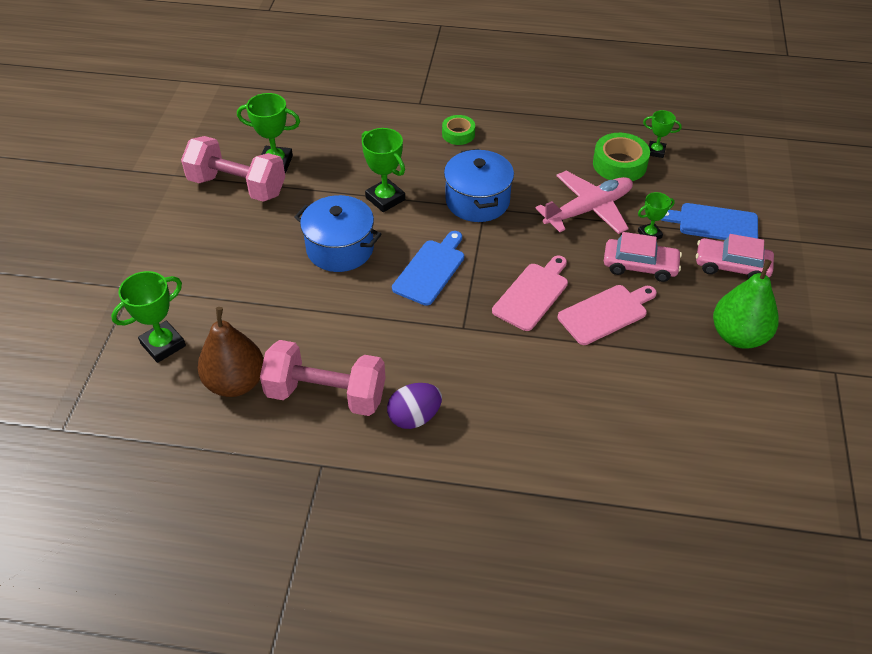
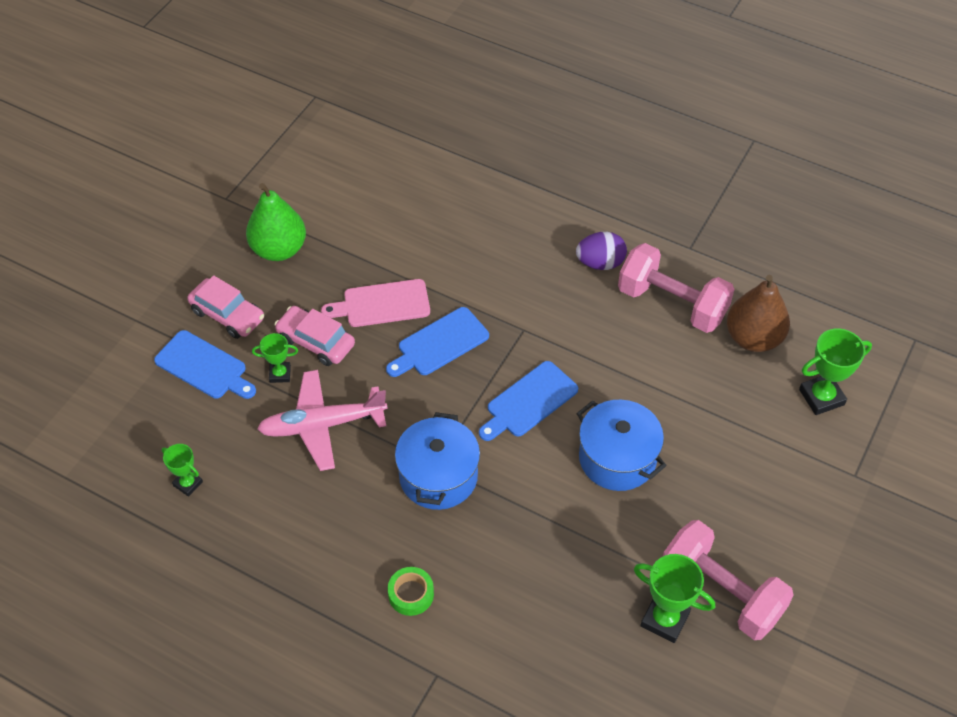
camera: 160 degrees left, 5 degrees up
green trophy [362,128,405,212] -> none
pink cutting board [492,256,568,331] -> blue cutting board [386,307,489,377]
green tape [593,133,650,181] -> none

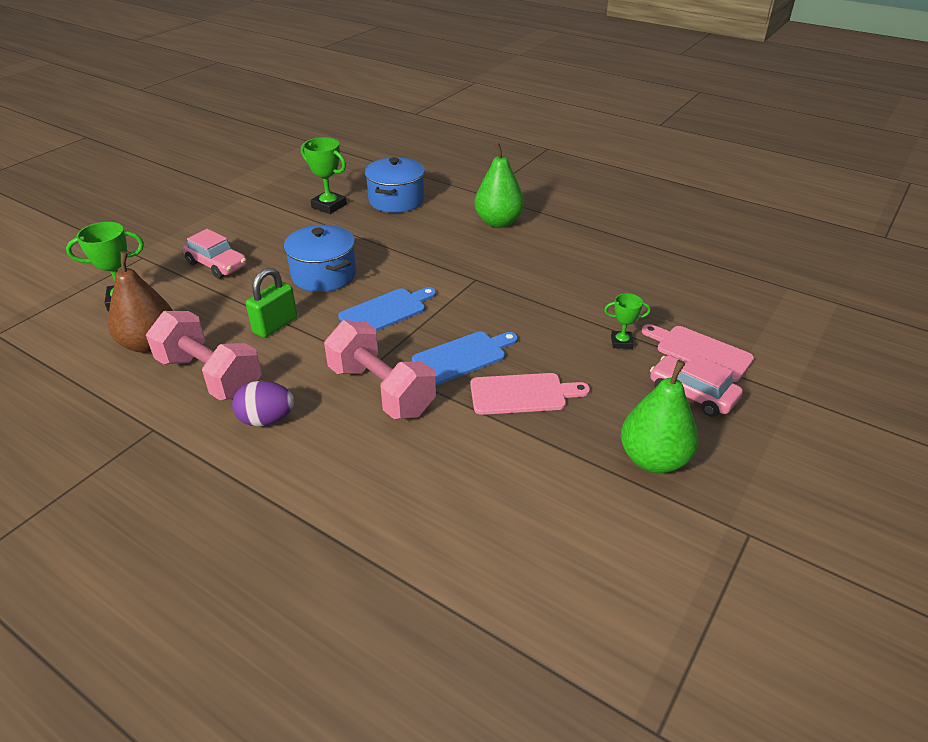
camera: 175 degrees left, 15 degrees down
blue cutting board [154,330,256,399] -> pink cutting board [642,324,754,382]
green trophy [162,444,203,497] -> none
pink plane [257,370,388,471] -> none
pink car [274,306,355,366] -> pink car moved to [183,229,247,279]
green tape [388,567,434,616] -> green pear [474,142,524,228]
blue pot [395,412,480,510] -> blue pot moved to [364,157,425,213]
pink dumbbell [663,520,794,640] -> pink dumbbell moved to [324,320,436,419]
none -> green padlock [246,268,297,338]

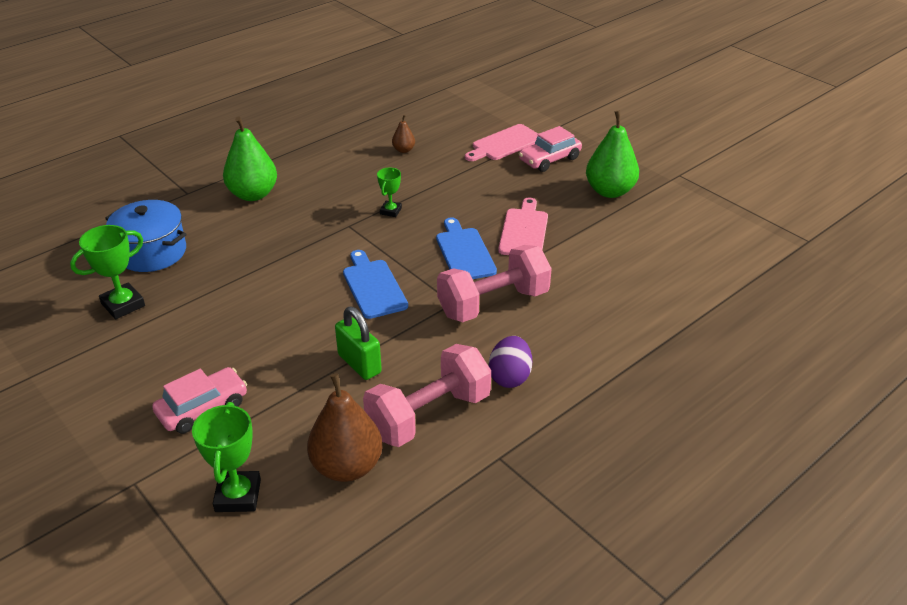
camera: 75 degrees left, 0 degrees up
blue pot [284,225,356,292] -> none
green trophy [604,293,651,349] -> green trophy moved to [377,168,402,217]
none -> brown pear [392,115,415,153]

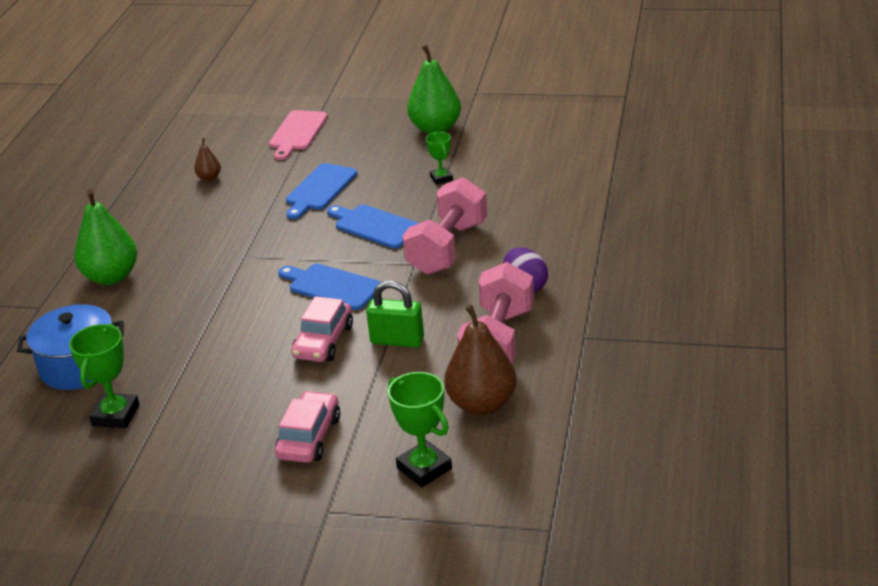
camera: 35 degrees left, 5 degrees down
green trophy [377,168,402,217] -> green trophy moved to [426,132,453,185]
pink cutting board [498,198,548,255] -> none
pink car [519,126,582,172] -> pink car moved to [291,296,353,362]
none -> blue cutting board [286,163,357,219]

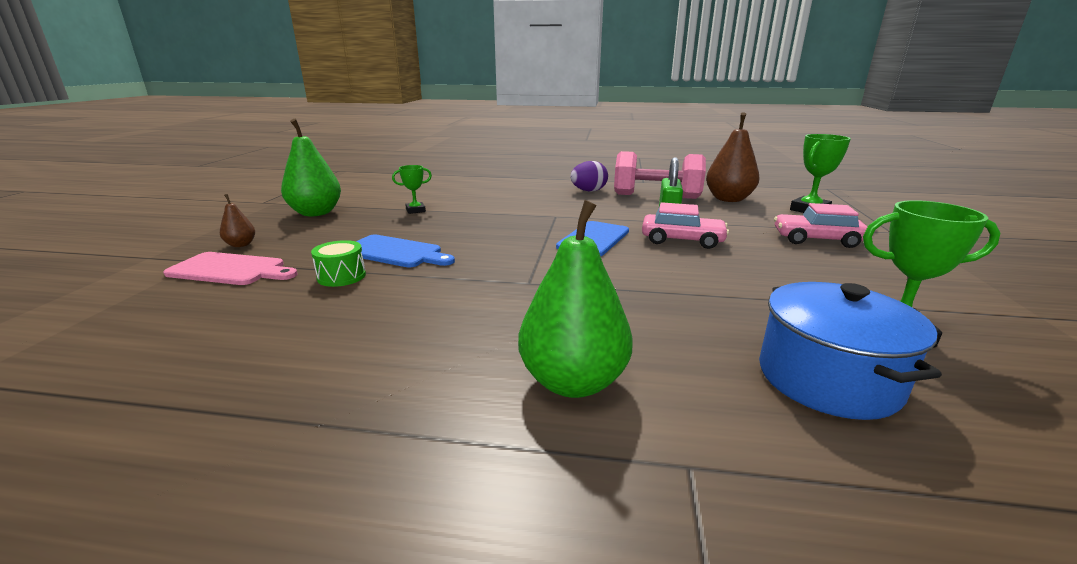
camera: 95 degrees left, 10 degrees down
brown pear [194,138,221,181] -> brown pear moved to [220,194,255,247]
blue cutting board [327,205,419,249] -> none
pink dumbbell [402,177,487,275] -> none
none -> green drum [311,240,366,287]

